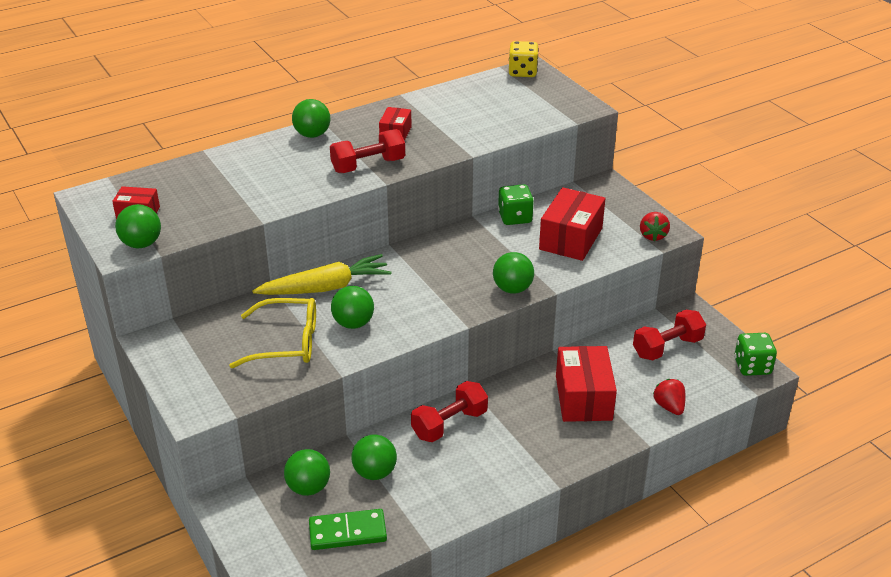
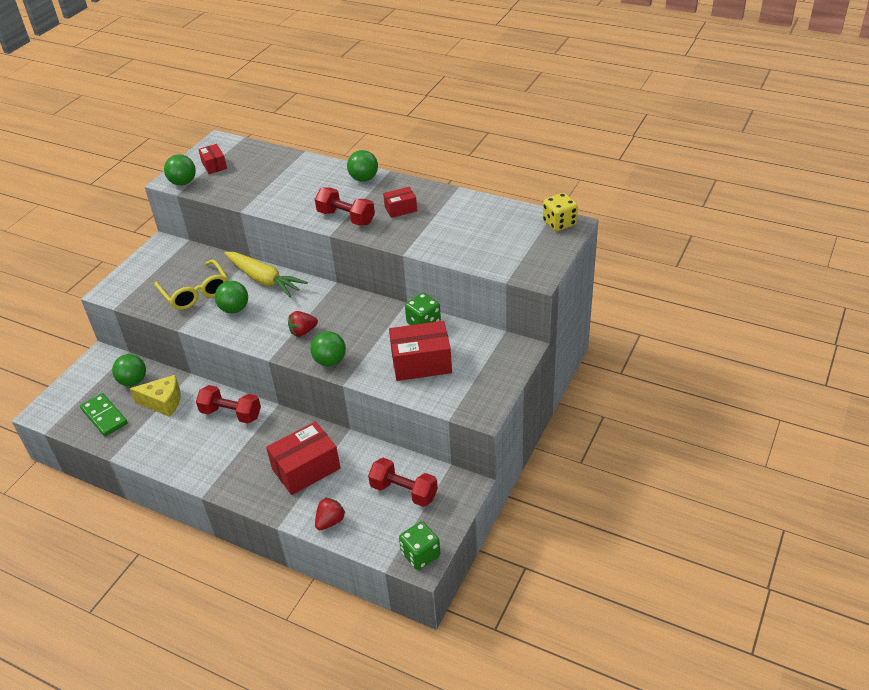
camera: 60 degrees right, 5 degrees up
green ball [351,435,397,480] -> yellow cheese [130,375,181,417]
red strawberry [640,212,670,241] -> red strawberry moved to [288,311,318,337]

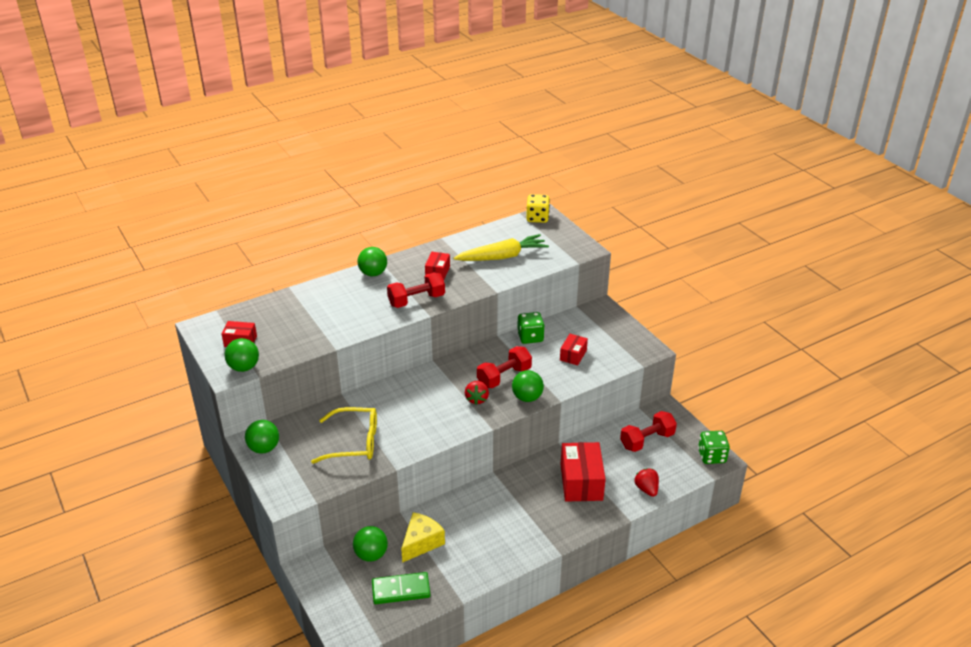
camera: 60 degrees left, 5 degrees down
red dumbbell [196,385,261,424] -> red dumbbell moved to [477,346,532,388]
green ball [215,281,248,313] -> green ball moved to [245,420,279,454]
yellow carrot [224,252,308,297] -> yellow carrot moved to [454,234,549,261]
red box [389,321,452,381] -> red box [560,334,588,366], size x0.55

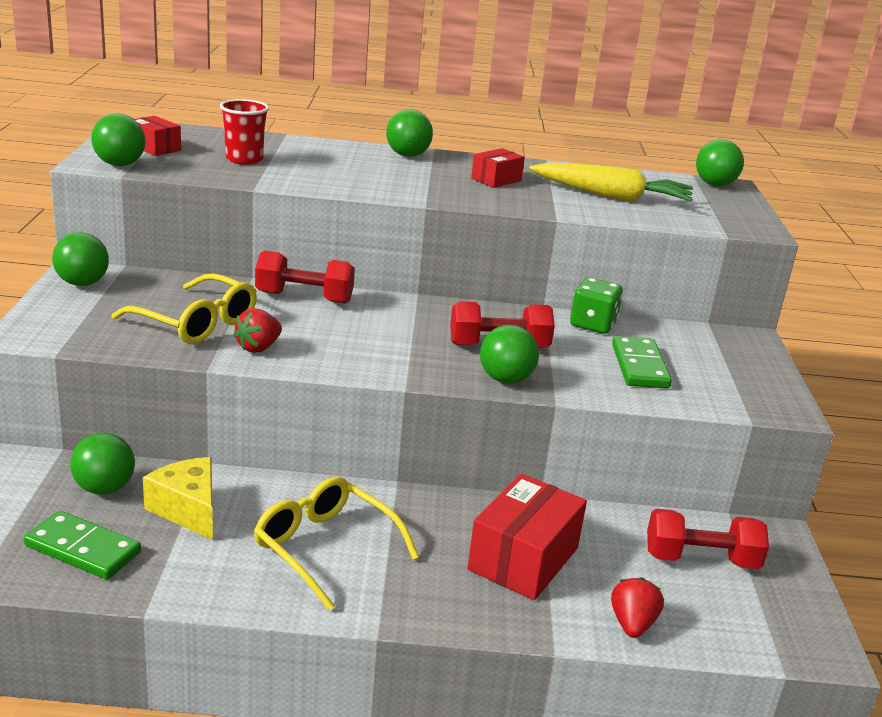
camera: 30 degrees right, 10 degrees down
red dumbbell [387,272,445,308] -> red dumbbell moved to [255,250,355,304]
yellow cheese [401,512,445,563] -> yellow cheese turned 105 degrees counterclockwise [143,457,213,540]
red strawberry [465,381,489,405] -> red strawberry moved to [233,308,282,353]
yellow dice [526,194,550,223] -> green ball [696,139,744,186]
red box [560,334,588,366] -> green domino [612,336,672,388]
green dice [698,431,730,464] -> none
none -> red cup [220,99,269,164]
none -> yellow glasses [254,477,419,611]

